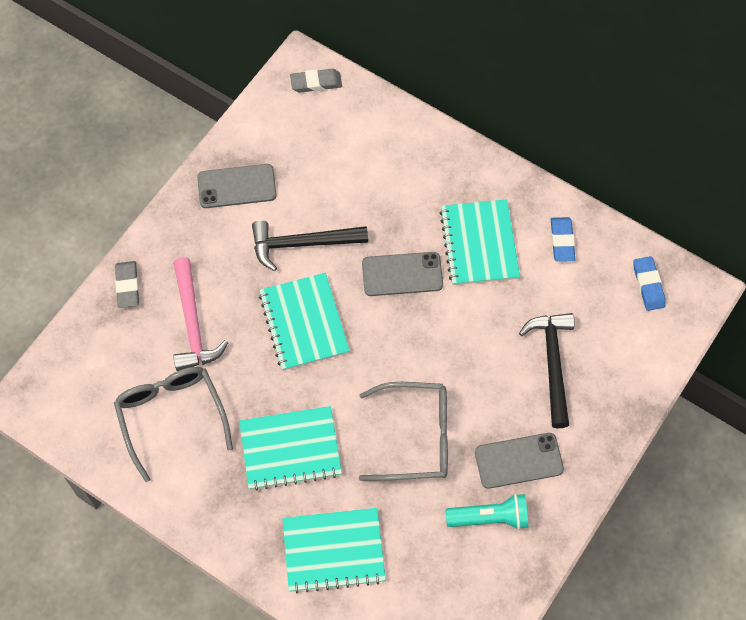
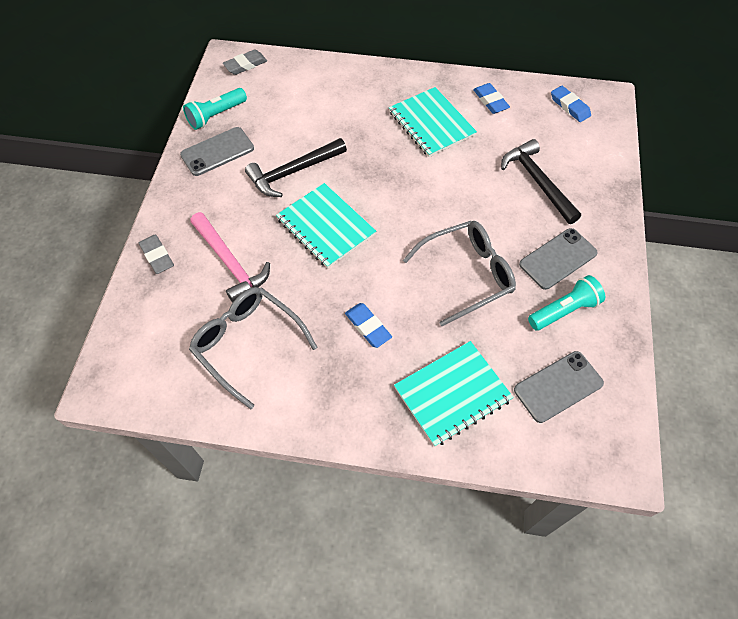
camera: 25 degrees left, 5 degrees down
turquoise notebook [239,406,342,491] -> blue eraser [345,303,392,348]
grey phone [362,252,443,296] -> grey phone moved to [514,351,604,423]
none -> turquoise flashlight [183,88,247,130]

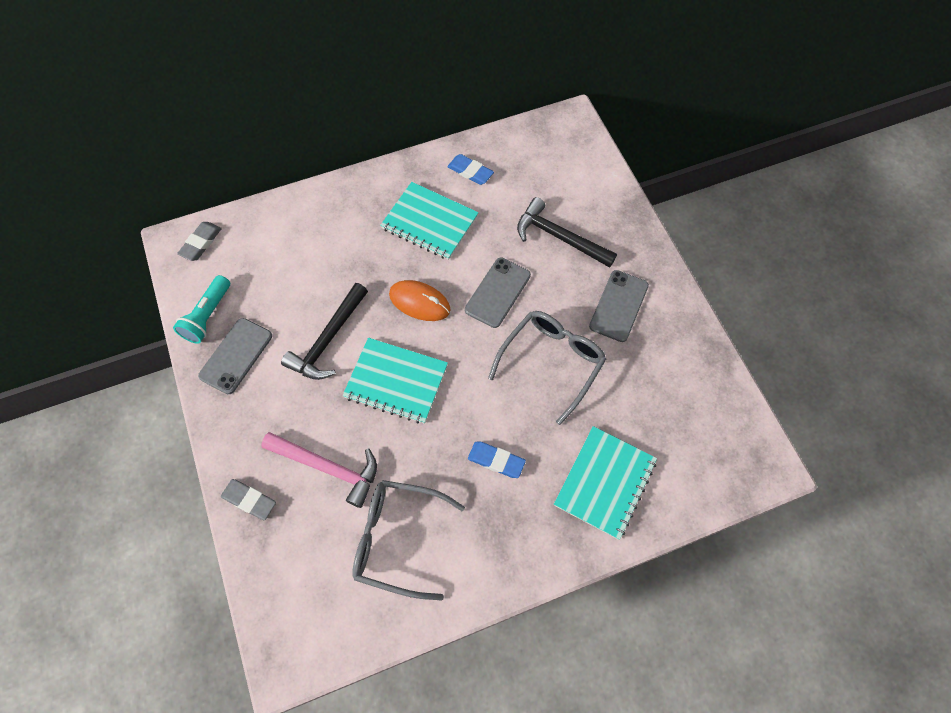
camera: 30 degrees left, 5 degrees up
grey phone [514,351,604,423] -> grey phone moved to [465,257,531,328]
turquoise flashlight [528,275,605,330] -> none
blue eraser [551,86,591,122] -> none
none -> orange mouse [389,280,451,321]

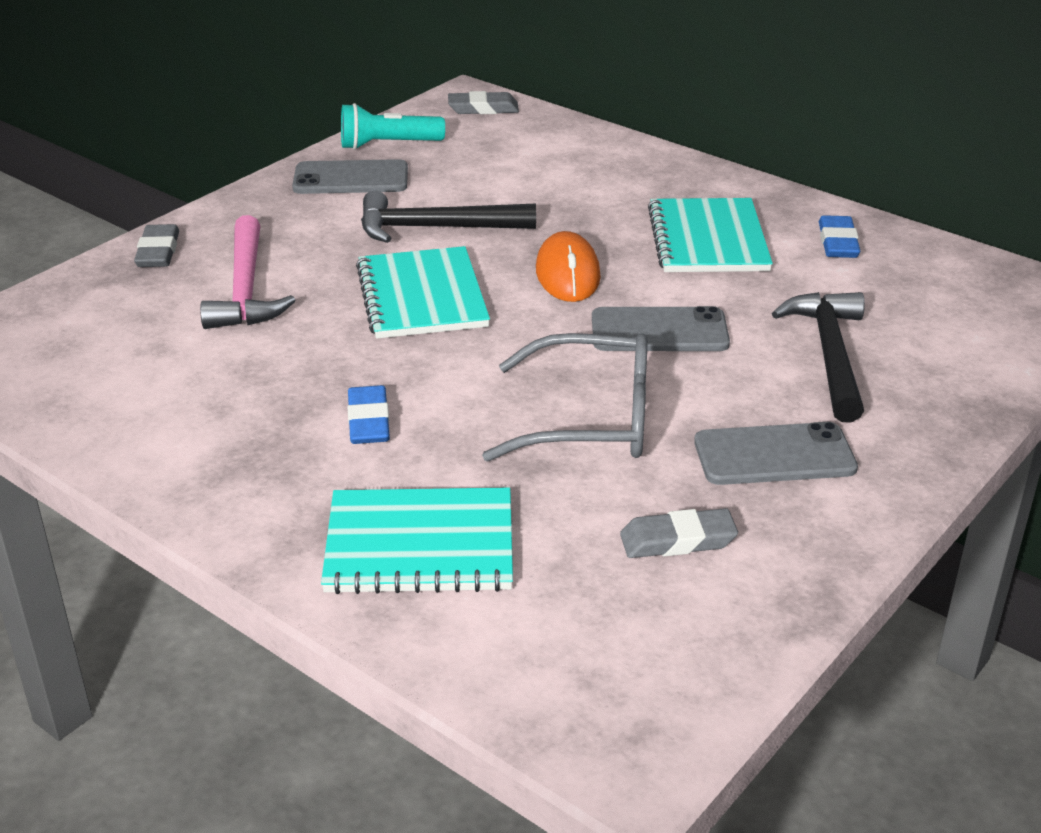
camera: 60 degrees right, 30 degrees down
grey glasses [352,480,465,601] -> none
none -> grey eraser [620,508,738,558]

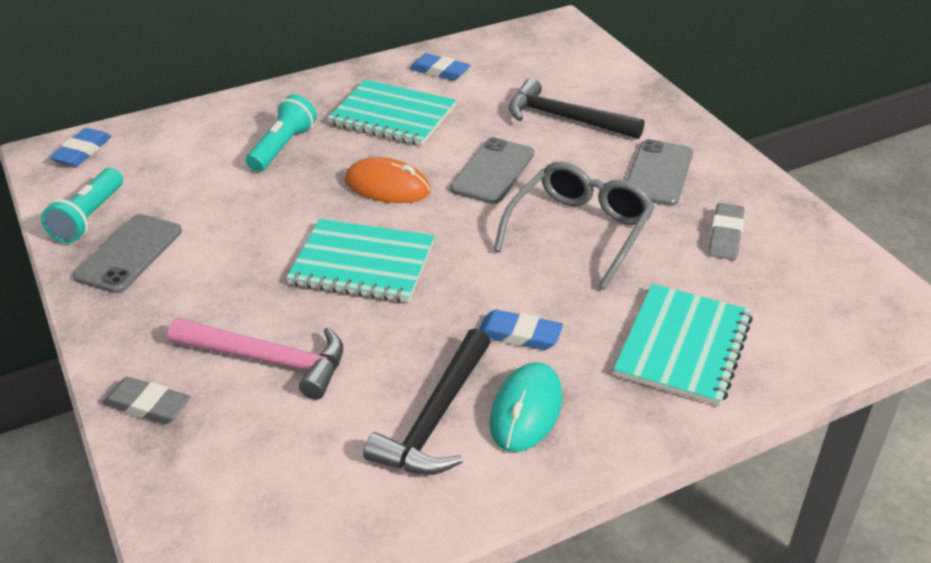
camera: 65 degrees left, 5 degrees up
black hammer [361,191,536,243] -> black hammer moved to [363,328,491,475]
grey eraser [448,91,519,114] -> blue eraser [49,128,111,167]
none -> turquoise flashlight [246,94,317,172]
none -> turquoise mouse [490,362,562,452]

